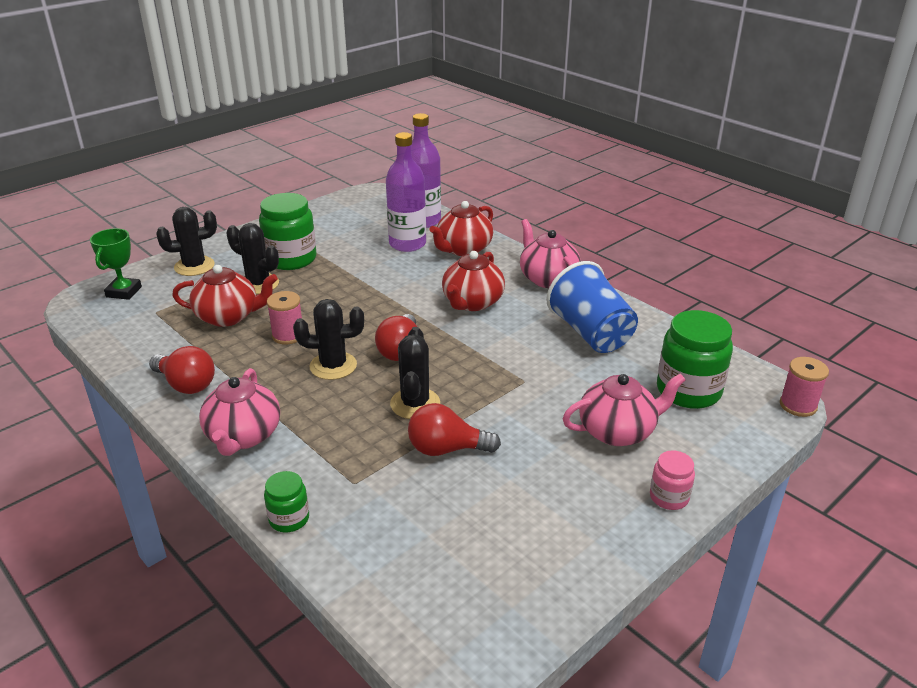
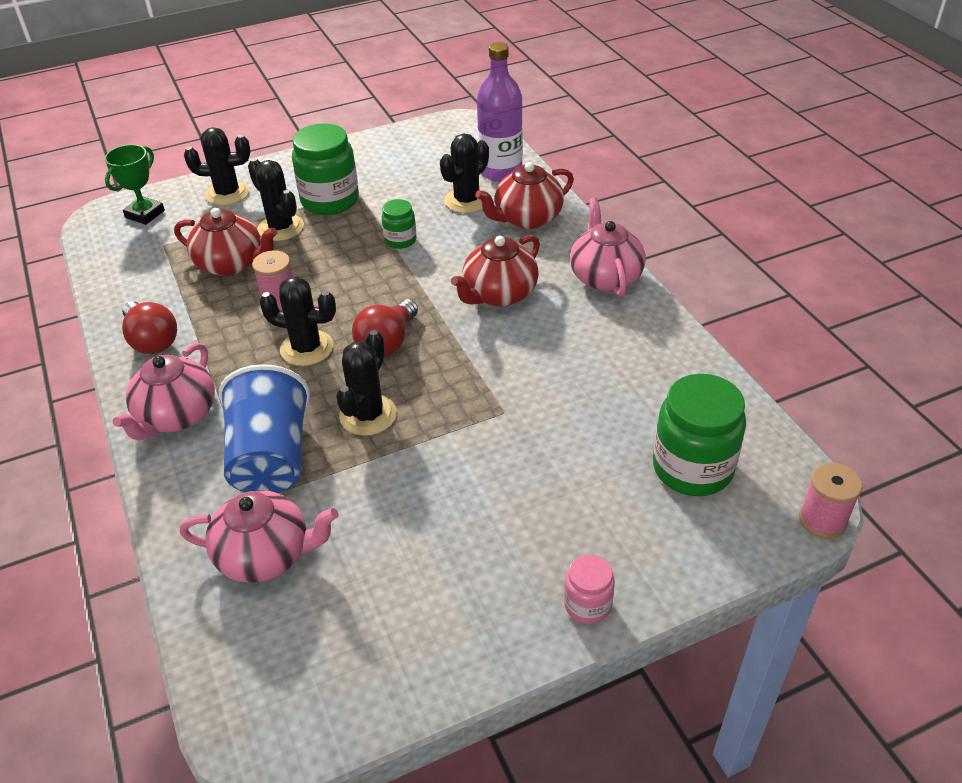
camera: 20 degrees right, 10 degrees up
green jar [264,471,309,533] -> green jar moved to [381,199,417,249]
purple bottle [386,132,426,252] -> black cactus [440,133,489,213]
red light bulb [408,403,501,456] -> none
blue cup [546,261,638,353] -> blue cup moved to [219,364,310,493]
pink teapot [563,373,686,446] -> pink teapot moved to [180,490,339,583]

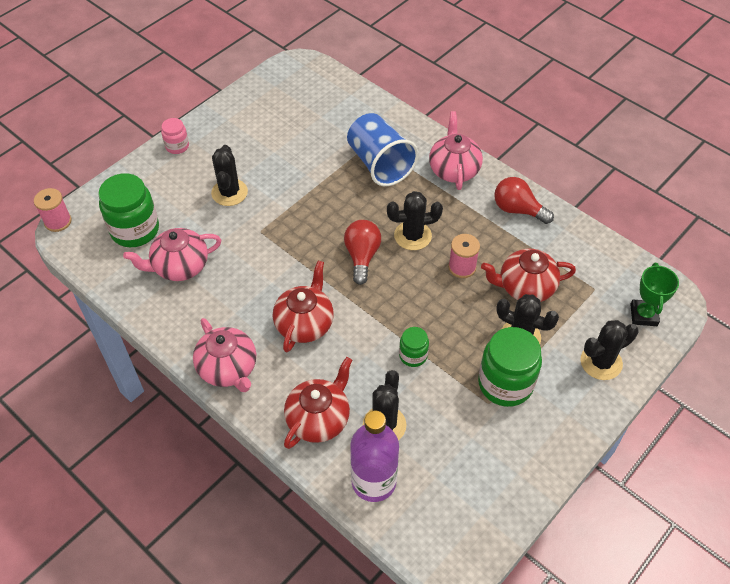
camera: 155 degrees right, 10 degrees up
pink teapot [180,490,339,583] -> pink teapot moved to [123,228,221,281]
black cactus [336,330,397,436] -> black cactus moved to [211,145,248,206]

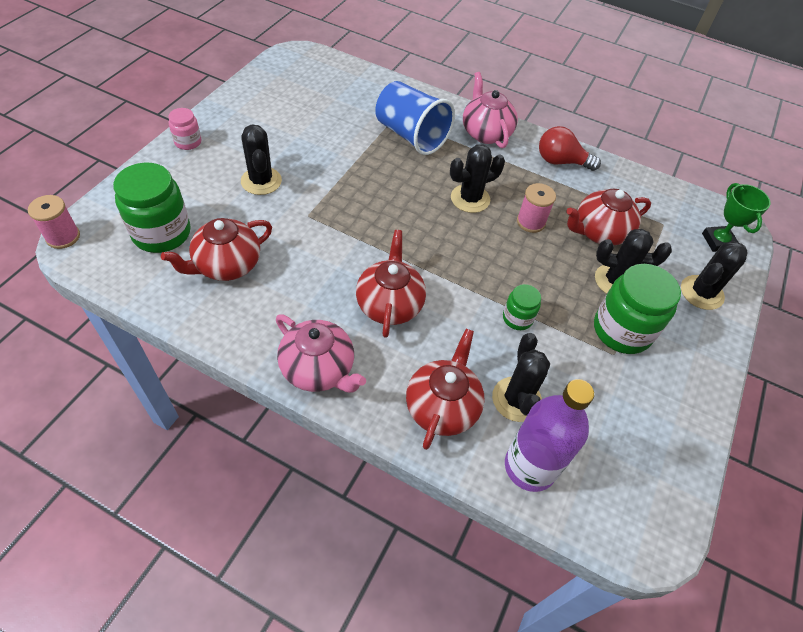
camera: 20 degrees left, 0 degrees up
pink teapot [123,228,221,281] -> red teapot [161,218,272,281]
red light bulb [344,220,381,285] -> none

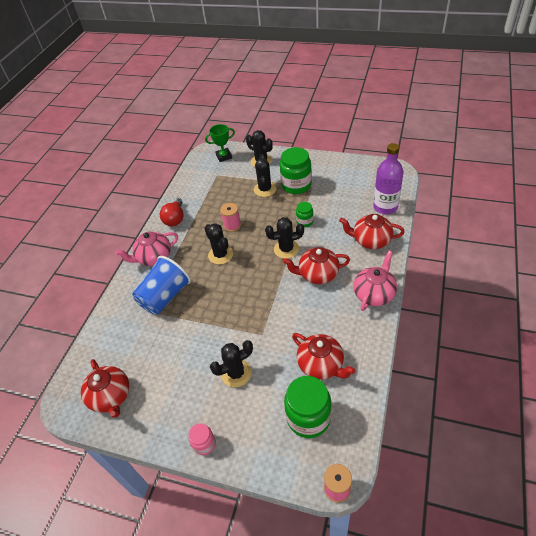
camera: 90 degrees left, 5 degrees down
black cactus [492,333,550,422] -> black cactus moved to [265,217,304,259]
red teapot [566,189,651,245] -> red teapot moved to [81,359,129,418]

